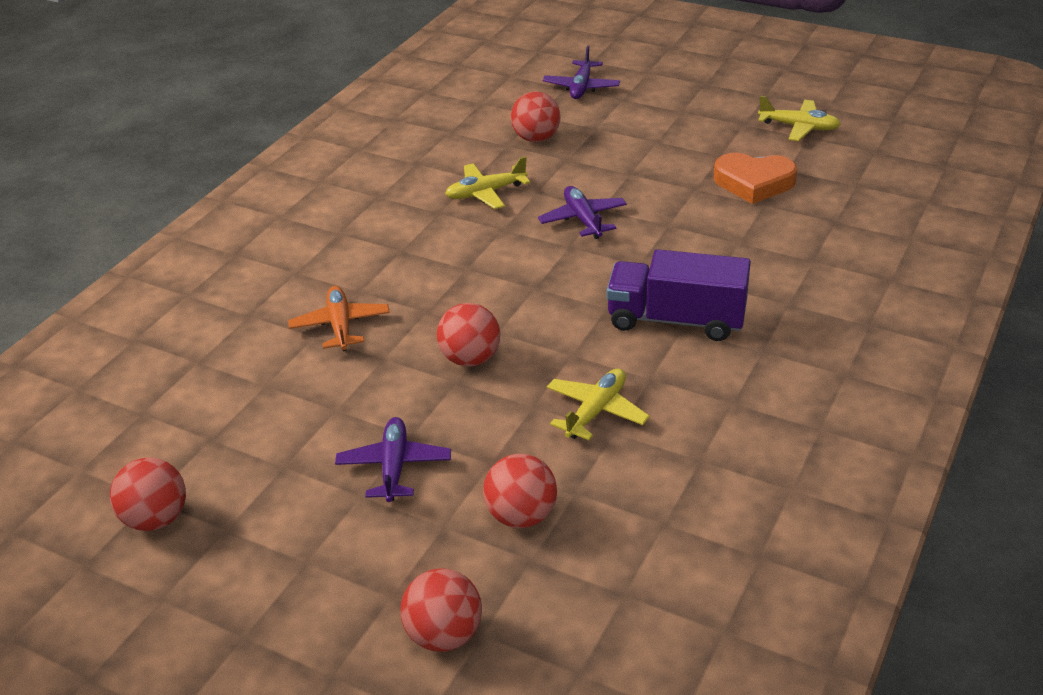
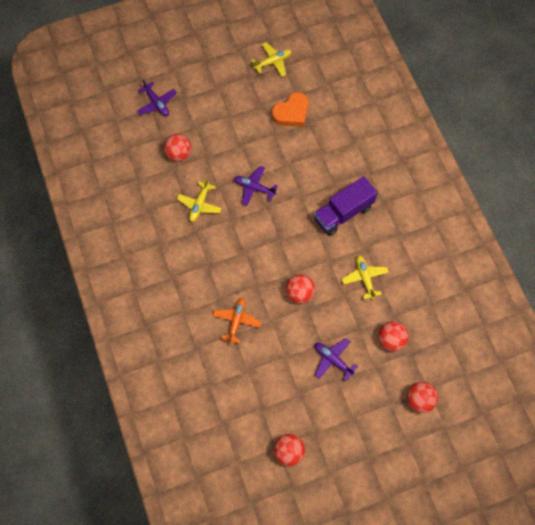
camera: 50 degrees left, 30 degrees up
orange plane [288,286,390,351] -> orange plane turned 75 degrees clockwise [213,298,261,344]

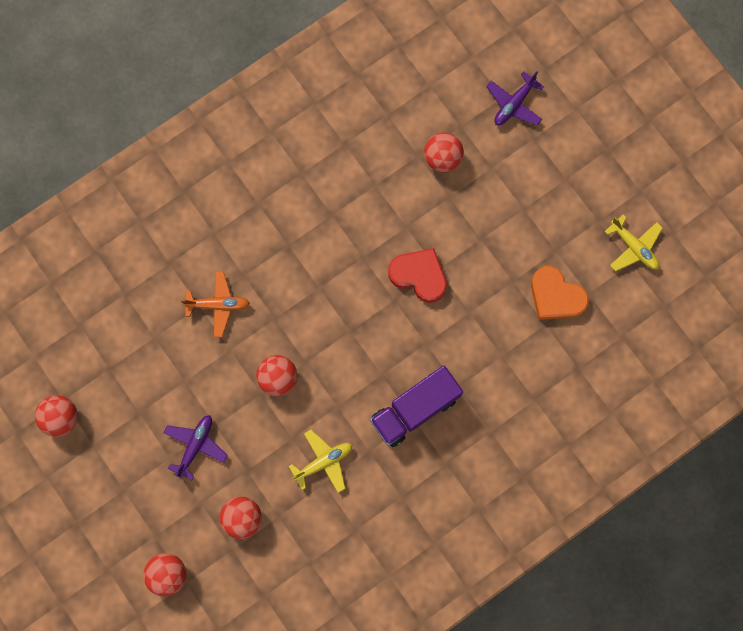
camera: 75 degrees right, 10 degrees up
yellow plane [177,178,222,222] -> none
purple plane [234,166,278,206] -> red heart [388,248,447,303]
purple truck [314,176,378,236] -> purple truck turned 75 degrees counterclockwise [370,366,463,447]

